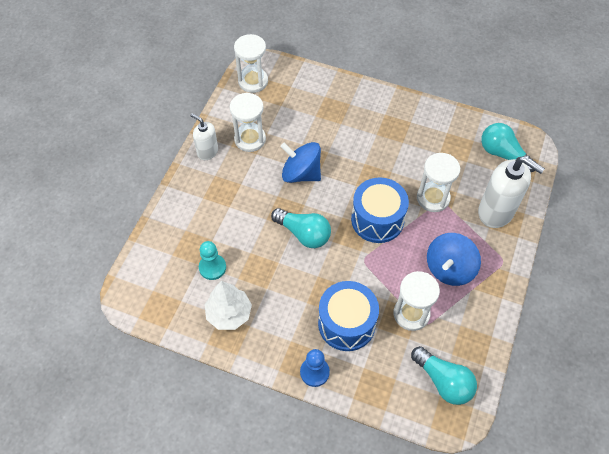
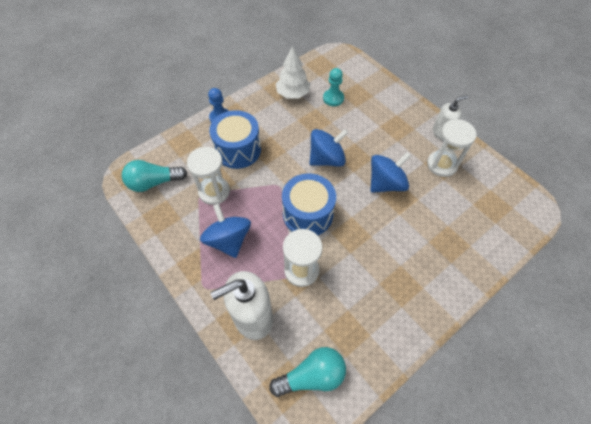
camera: 120 degrees right, 0 degrees up
white hourglass [234,34,268,93] -> none
turquoise light bulb [271,208,331,248] -> blue spinning top [309,129,349,167]

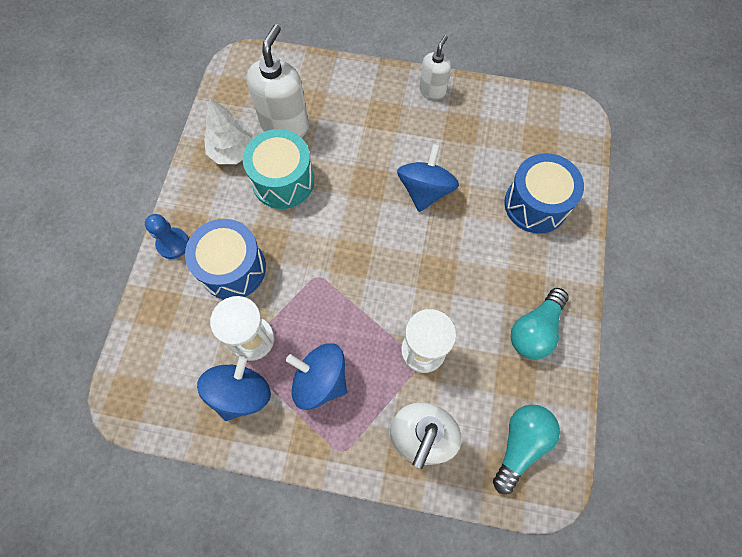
camera: 40 degrees left, 10 degrees up
turquoise light bulb [122,160,187,192] -> turquoise light bulb moved to [511,288,569,360]
blue drum [282,173,336,235] -> blue drum moved to [504,153,584,234]
blue spinning top [309,129,349,167] -> blue spinning top moved to [197,355,271,421]
turquoise pawn [323,68,344,106] -> white soap dispenser [247,24,309,138]
white hourglass [427,119,477,177] -> none
none -> turquoise drum [243,129,314,209]

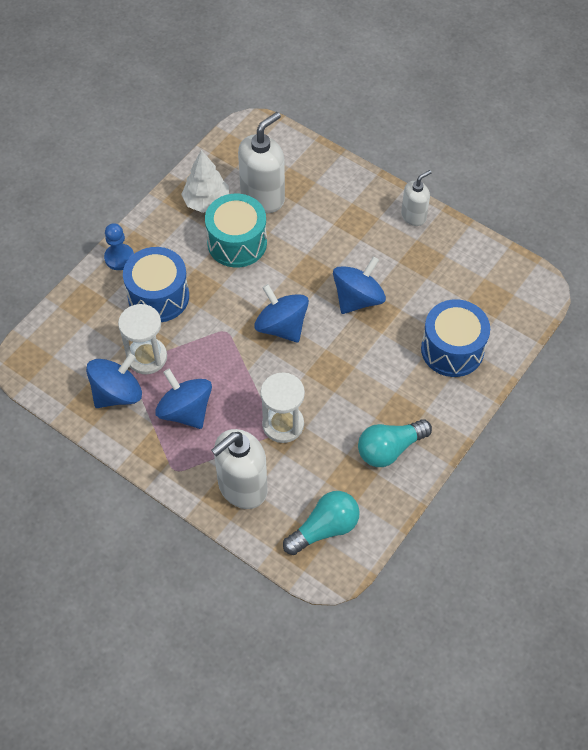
camera: 25 degrees right, 10 degrees down
none -> blue spinning top [254,284,309,343]

